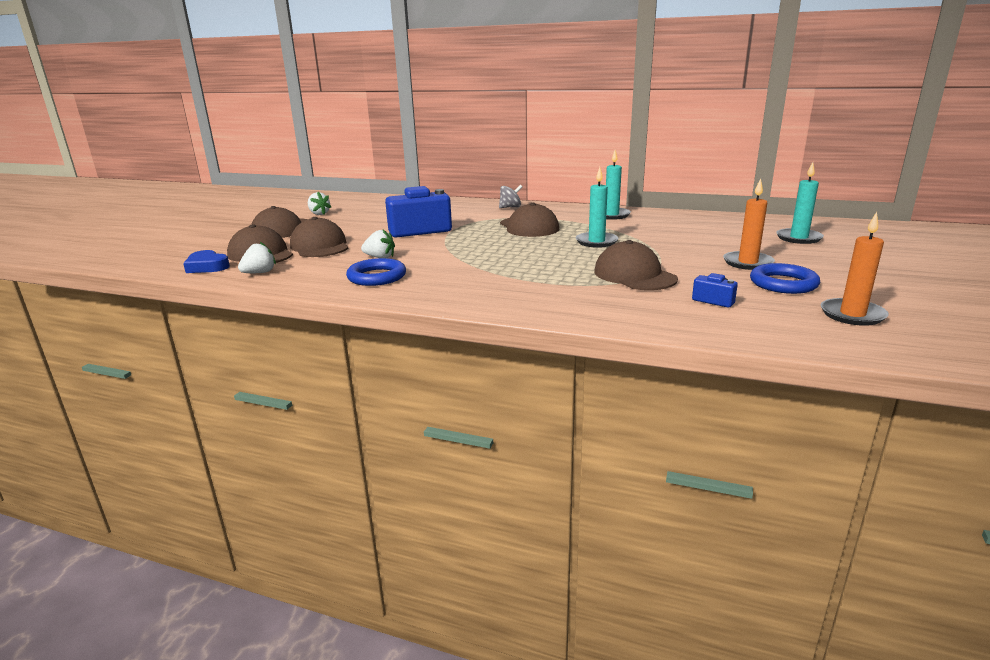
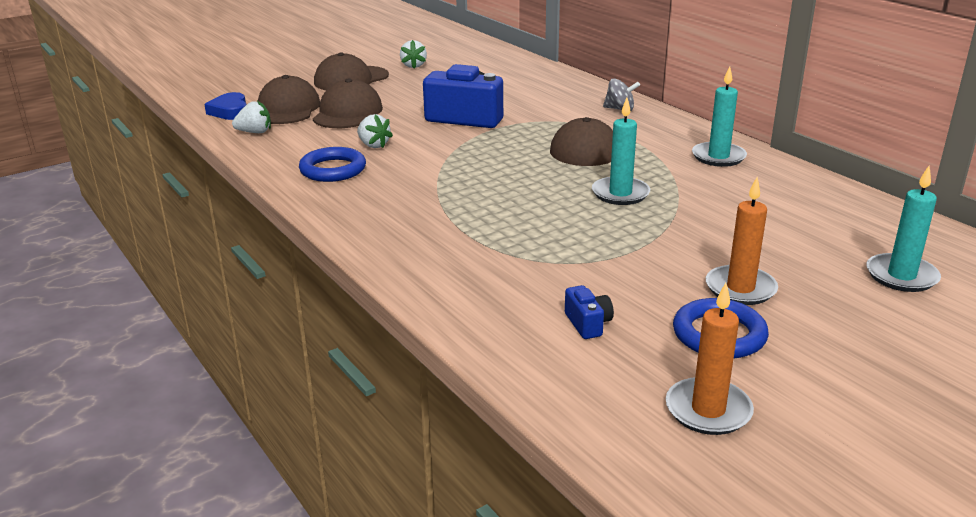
camera: 35 degrees right, 5 degrees up
brown cap [594,240,678,290] -> none

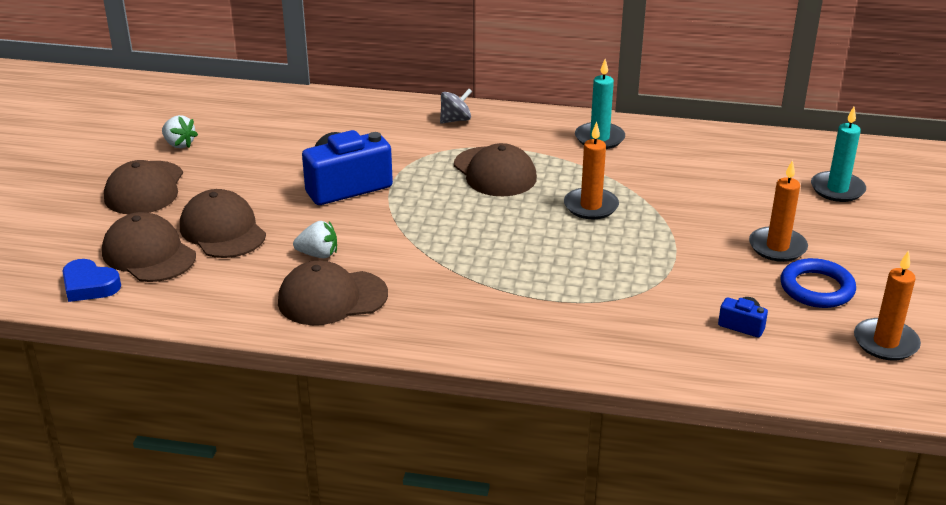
camera: 45 degrees left, 5 degrees up
white strawberry [232,101,271,133] -> none
blue ring [299,147,366,182] -> brown cap [278,261,388,325]
turquoise candle [592,98,650,205] -> orange candle [564,122,619,219]

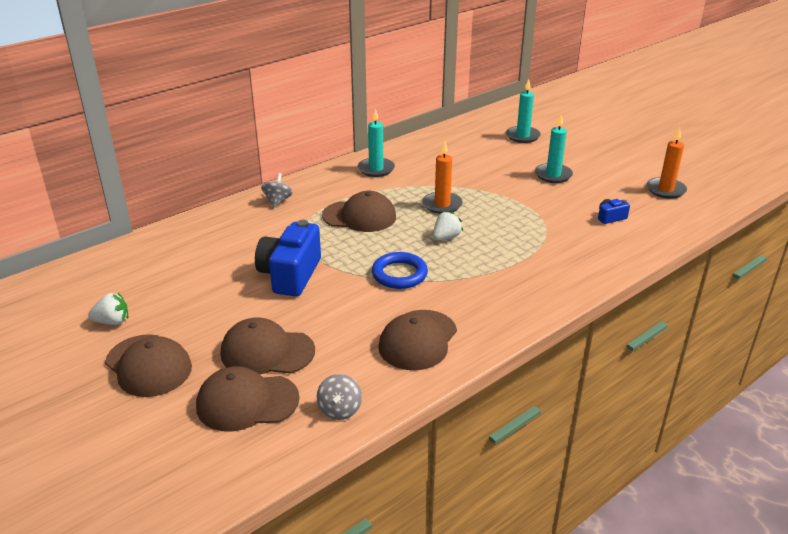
camera: 50 degrees left, 0 degrees up
blue heart [62,259,121,302] -> none
white strawberry [293,221,337,258] -> white strawberry moved to [433,211,463,240]
orange candle [749,160,808,262] -> turquoise candle [535,114,573,183]
blue ring [781,258,856,308] -> blue ring moved to [372,252,428,289]
none -> grey spinning top [317,374,362,420]

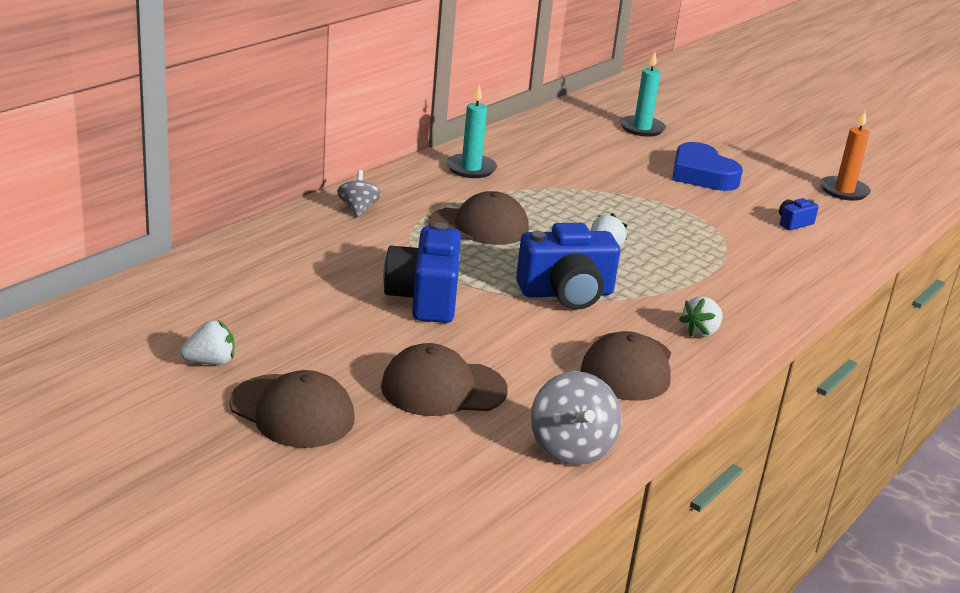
camera: 15 degrees left, 5 degrees down
brown cap [196,366,300,432] -> none
grey spinning top [317,374,362,420] -> grey spinning top [531,371,622,465], size x1.58
blue ring [372,252,428,289] -> blue camera [516,223,620,310]
orange candle [422,142,463,214] -> none
turquoise candle [535,114,573,183] -> blue heart [672,142,743,191]
none -> white strawberry [679,296,723,337]

